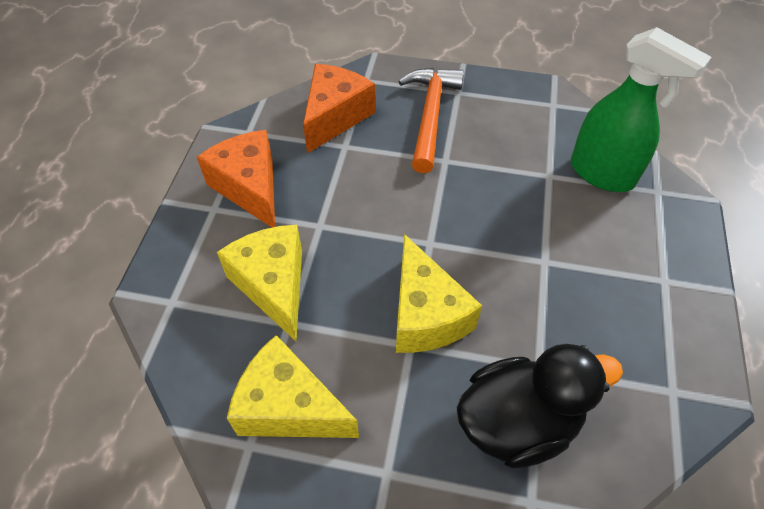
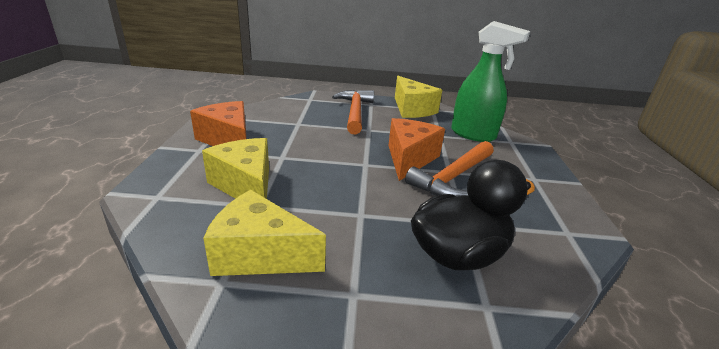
camera: 10 degrees left, 25 degrees down
orange cheese [303,64,375,153] -> orange cheese moved to [388,118,445,181]
yellow cheese [396,234,482,353] -> yellow cheese moved to [395,76,442,118]
none -> orange hammer [405,141,494,197]

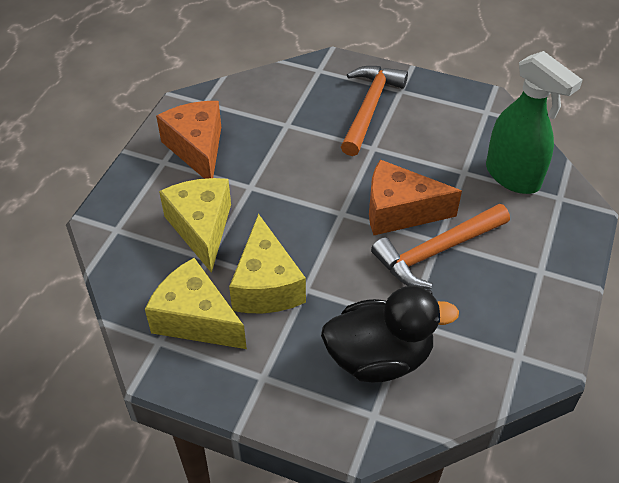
camera: 20 degrees right, 20 degrees up
orange cheese [388,118,445,181] -> orange cheese turned 120 degrees counterclockwise [369,159,462,235]
yellow cheese [395,76,442,118] -> yellow cheese moved to [229,214,306,313]

